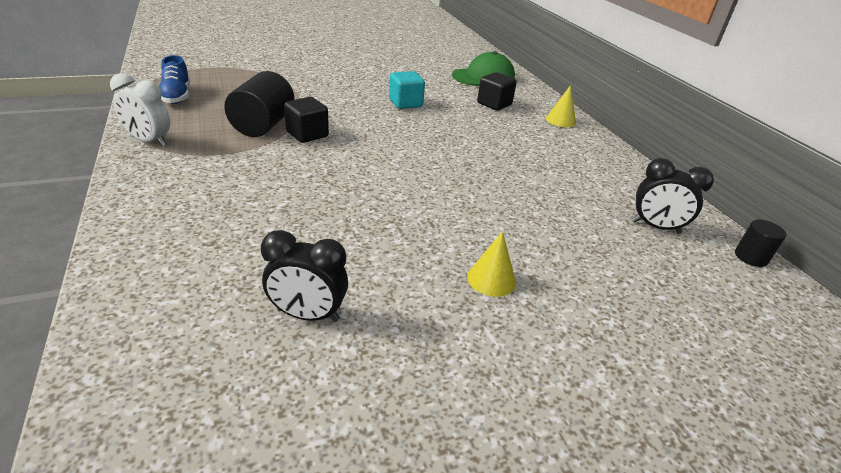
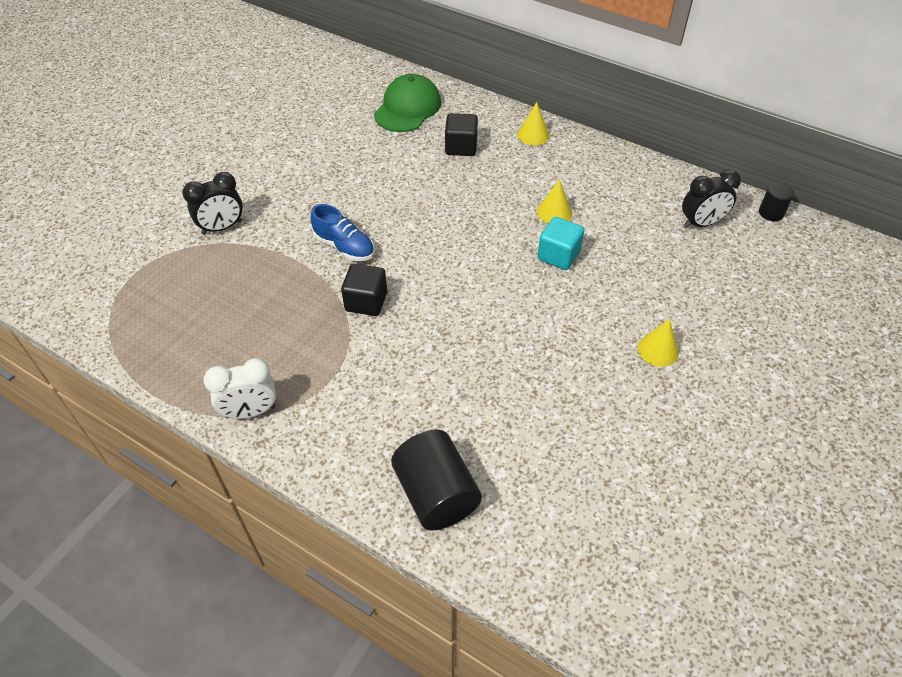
camera: 35 degrees left, 15 degrees up
blue shoe [159,55,190,104] -> blue shoe moved to [311,204,374,261]
black cylinder [224,71,294,137] -> black cylinder moved to [391,430,482,530]
black clock [261,230,348,322] -> black clock moved to [182,172,243,235]
turquoise cube [389,71,425,109] -> turquoise cube moved to [538,217,585,270]
none -> yellow cone [537,179,572,224]

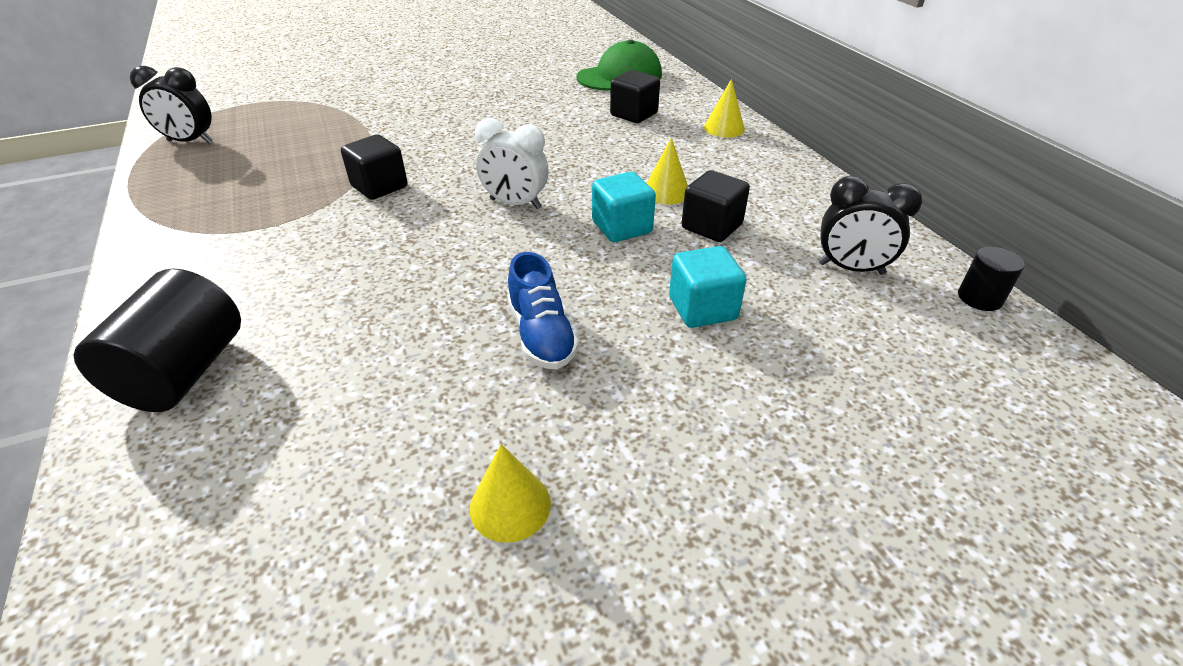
camera: 35 degrees right, 10 degrees down
black clock [182,172,243,235] -> black clock moved to [130,66,213,143]
white clock [203,358,276,419] -> white clock moved to [475,118,549,209]
blue shoe [311,204,374,261] -> blue shoe moved to [508,252,579,369]
yellow cone [638,319,679,367] -> yellow cone moved to [470,444,551,543]
none -> turquoise cube [669,246,746,328]
none -> black cube [682,170,750,242]

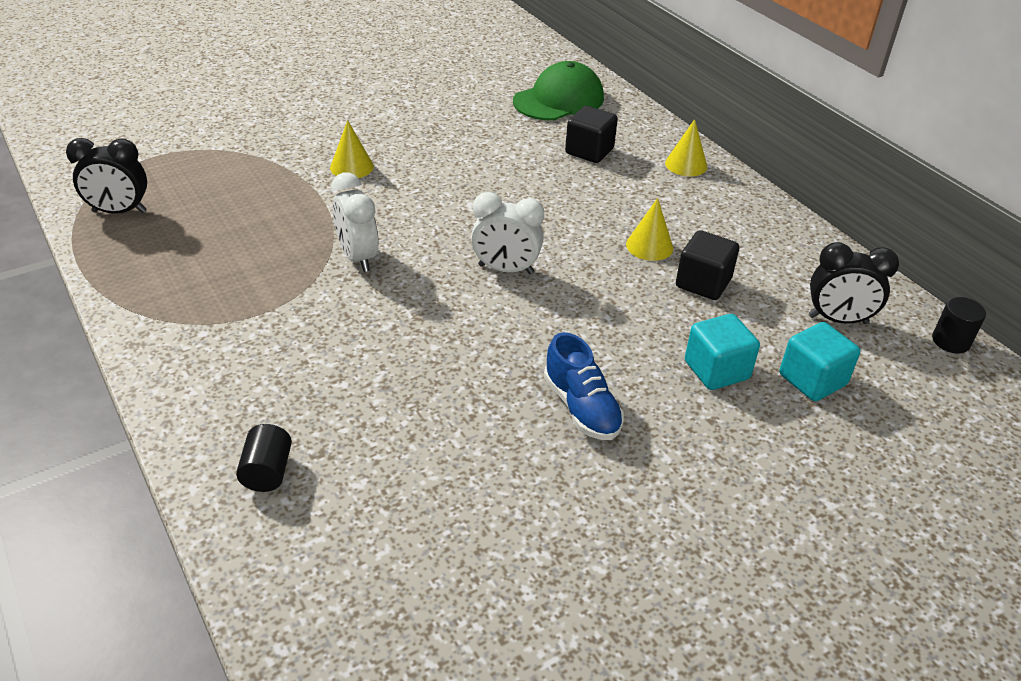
camera: 10 degrees left, 0 degrees up
black cylinder [73,269,241,412] -> black cylinder [236,424,292,492], size x0.52
black cube [341,134,407,200] -> white clock [331,173,379,272]
yellow cone [470,444,551,543] -> yellow cone moved to [330,120,374,178]
turquoise cube [592,172,656,242] -> turquoise cube moved to [780,322,860,401]

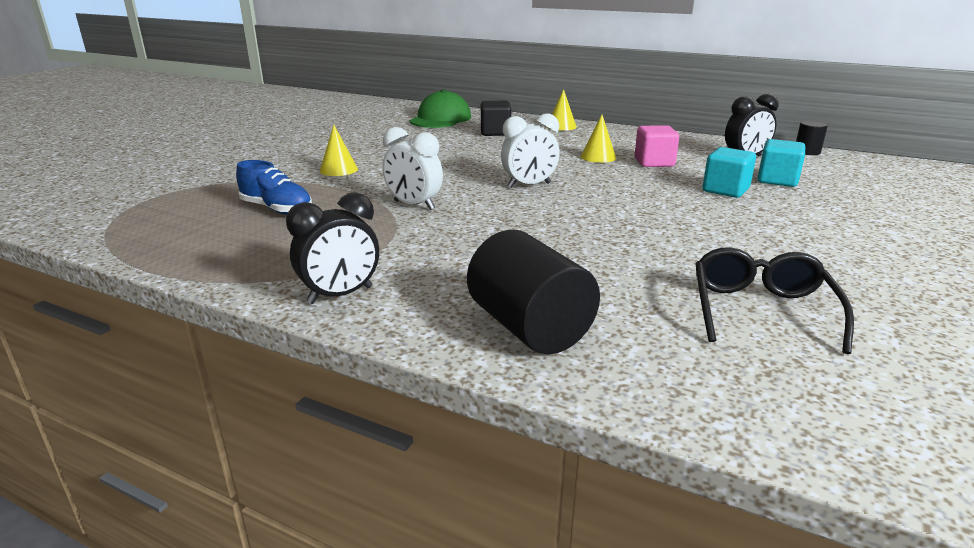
camera: 30 degrees left, 15 degrees down
black clock [66,138,147,214] -> black clock moved to [286,192,379,304]
black cylinder [236,424,292,492] -> black cylinder [467,230,600,354], size x1.94
blue shoe [544,332,624,440] -> blue shoe moved to [236,160,312,214]
black cube [676,230,739,300] -> pink cube [635,125,679,167]
none -> black glasses [695,247,854,354]

